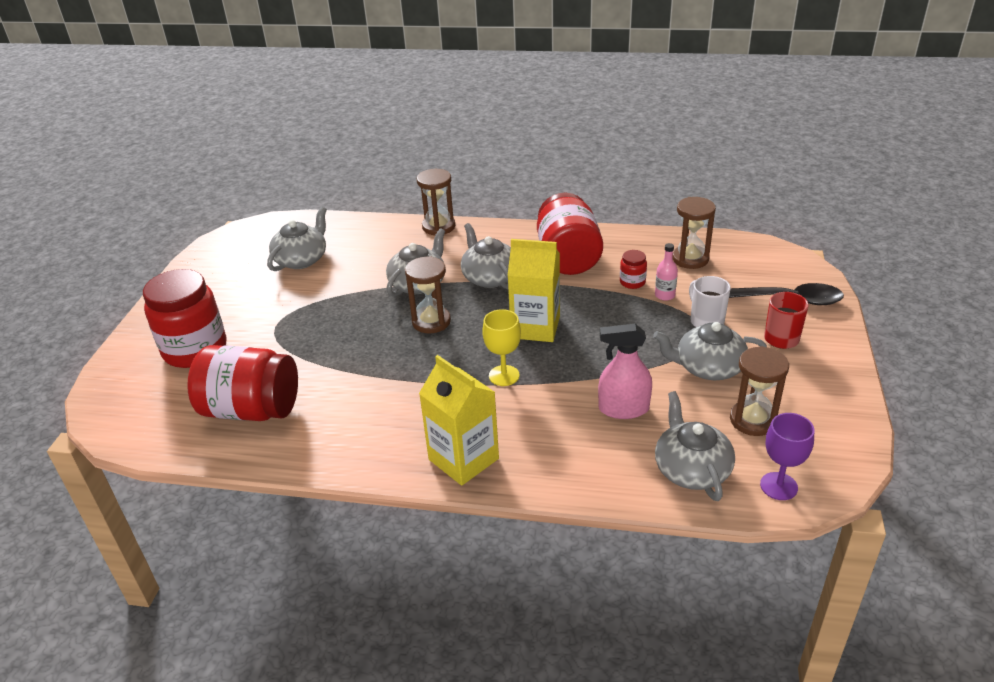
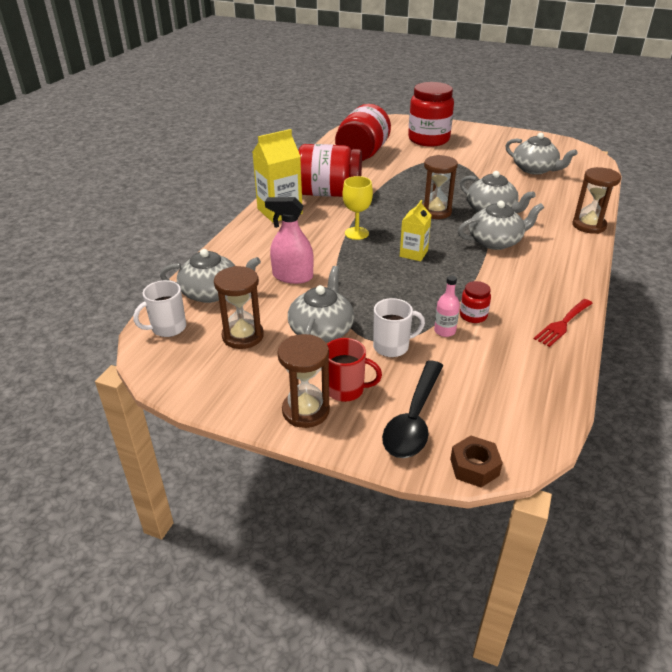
camera: 100 degrees right, 0 degrees up
yellow carton [508,239,560,342] -> yellow carton [400,200,431,261], size x0.60
red jar [537,193,603,275] -> red jar moved to [299,144,362,197]
pink spray bottle [598,324,652,419] -> pink spray bottle turned 90 degrees counterclockwise [265,197,314,284]
brown hourglass [673,197,716,269] -> brown hourglass moved to [277,334,330,428]
purple goblet [760,413,815,500] -> white mug [133,280,186,337]
none -> brown nut [450,436,503,488]
none -> red fork [534,299,593,347]

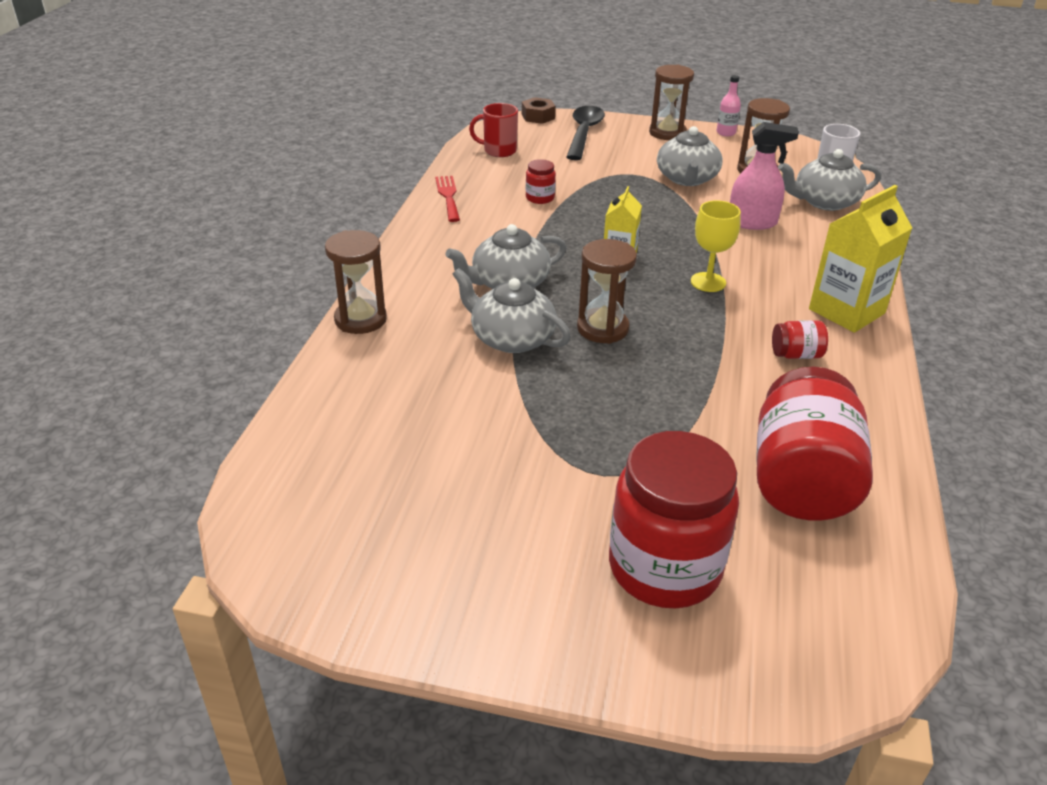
camera: 170 degrees right, 0 degrees up
red jar [299,144,362,197] -> red jar [772,320,828,359], size x0.43
red mug [327,338,382,402] -> red mug moved to [469,103,518,157]
white mug [373,298,425,357] -> none
pink bottle [434,276,460,337] -> pink bottle moved to [717,75,741,136]
grey teapot [505,133,578,175] -> none
red fork [534,299,593,347] -> red fork turned 45 degrees counterclockwise [435,176,460,222]

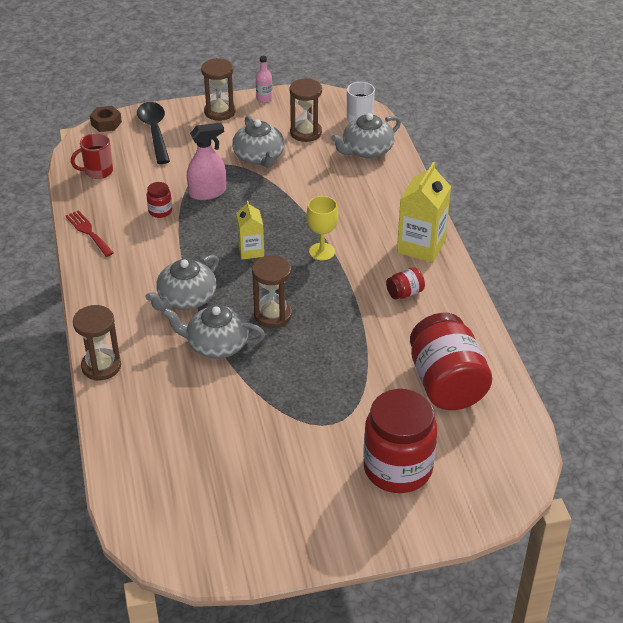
camera: 25 degrees left, 5 degrees up
pink spray bottle [730,122,799,230] -> pink spray bottle moved to [187,123,226,200]

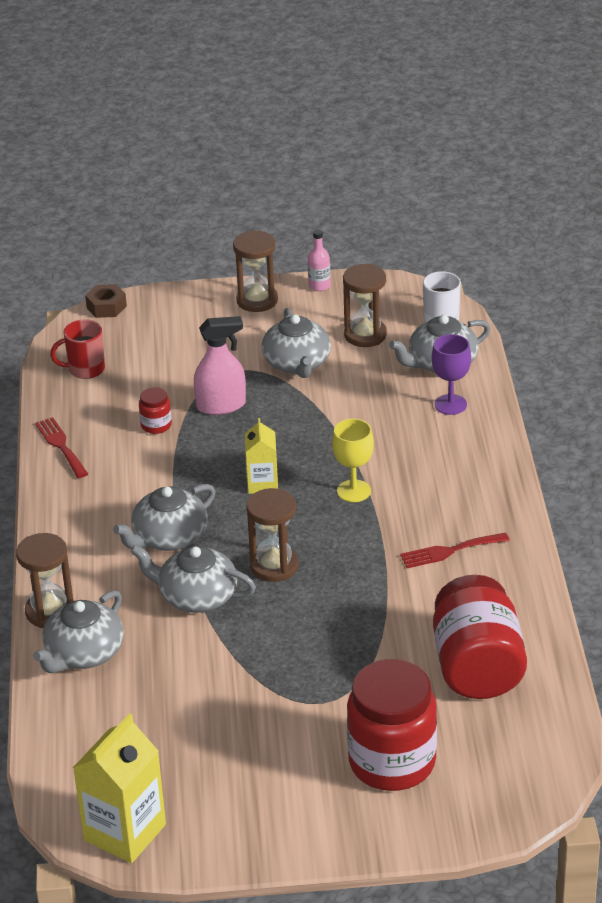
camera: 10 degrees right, 5 degrees down
black spoon [137,102,170,164] -> none
red jar [386,267,425,300] -> red fork [400,533,510,568]
yellow carton [397,162,451,263] -> yellow carton moved to [73,713,166,863]
none -> grey teapot [33,590,124,673]
none -> purple goblet [432,334,471,415]

